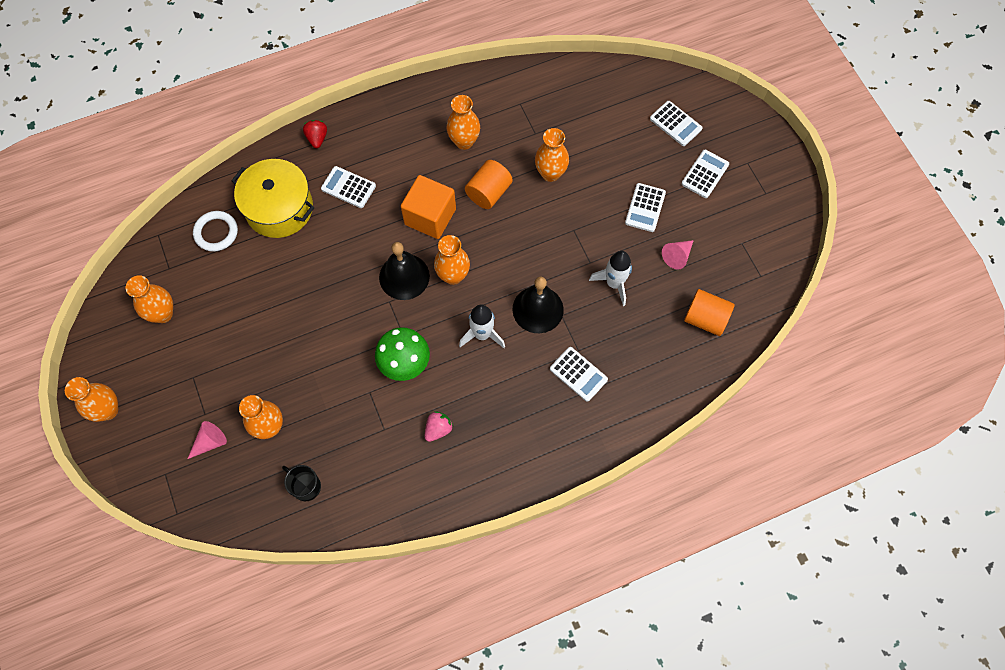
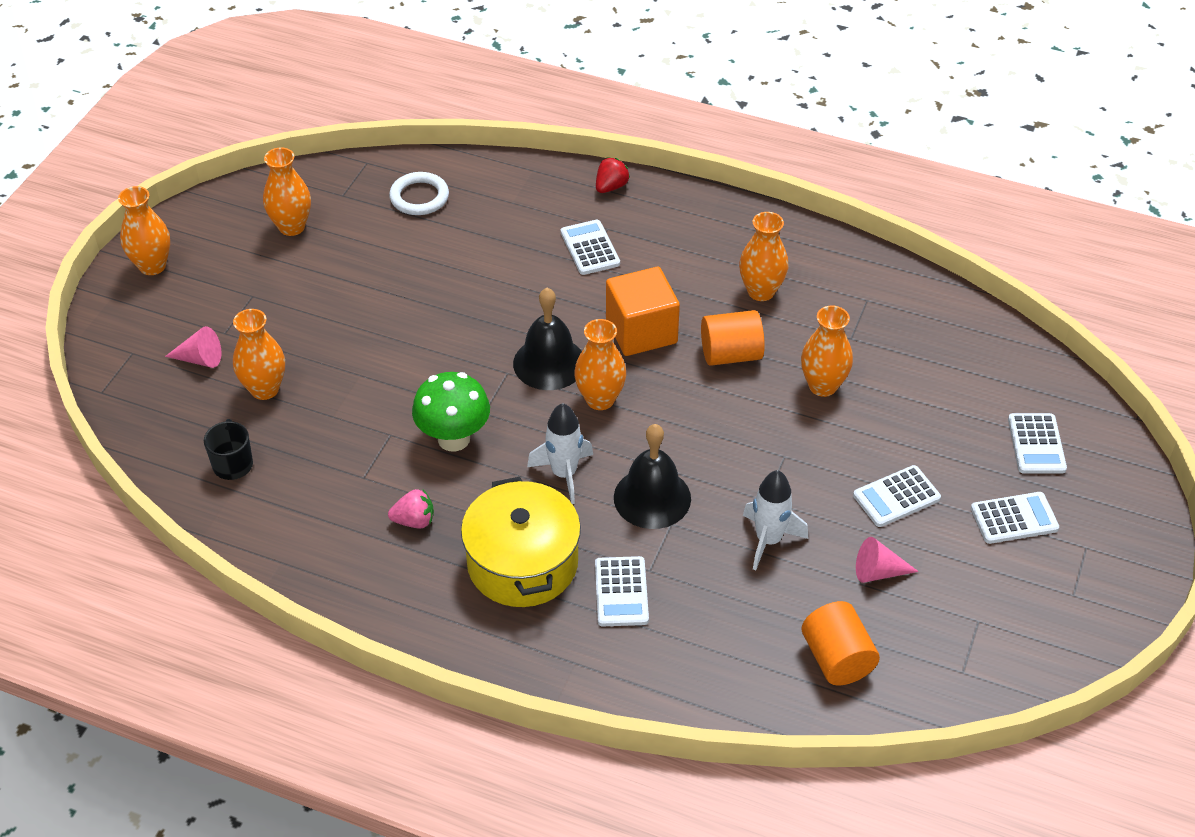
camera: 45 degrees right, 20 degrees down
yellow pot [231,159,314,238] -> yellow pot moved to [461,477,581,607]

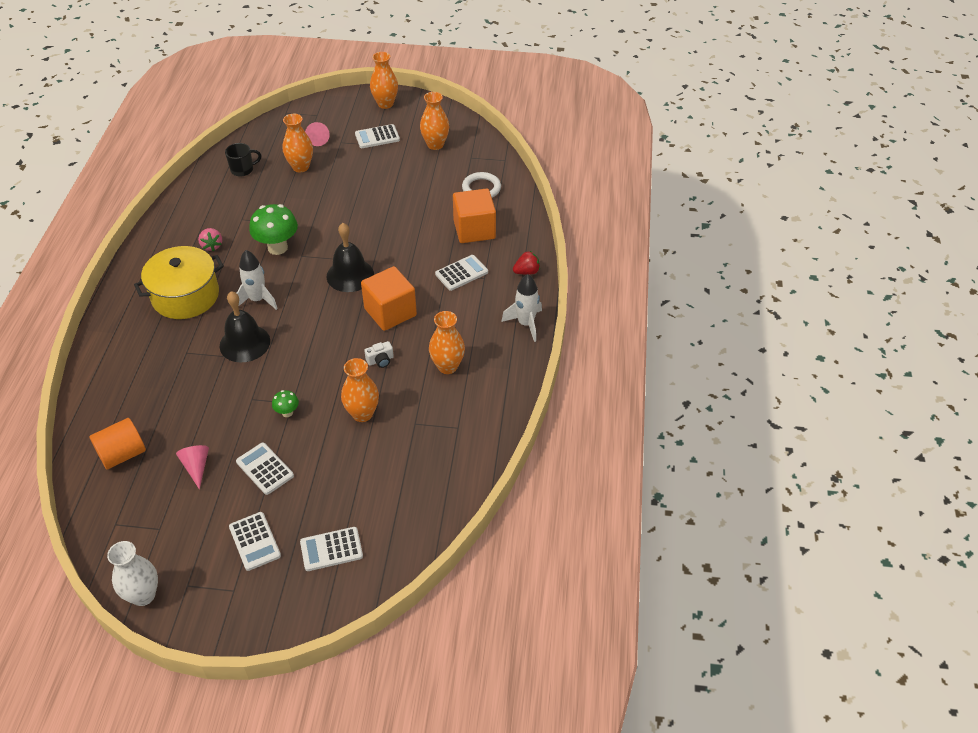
camera: 75 degrees right, 0 degrees up
orange vase [574,319,626,410] -> none
white calculator [595,556,649,626] -> white calculator moved to [355,124,400,148]
red strawberry [596,157,630,193] -> red strawberry turned 45 degrees counterclockwise [513,251,540,275]
orange cylinder [701,310,765,366] -> white camera [364,341,394,368]
white rocket [743,470,808,570] -> white rocket moved to [501,274,542,342]
none -> white vase [107,541,158,606]
none -> green mushroom [272,390,299,417]
none -> orange cube [453,188,496,243]

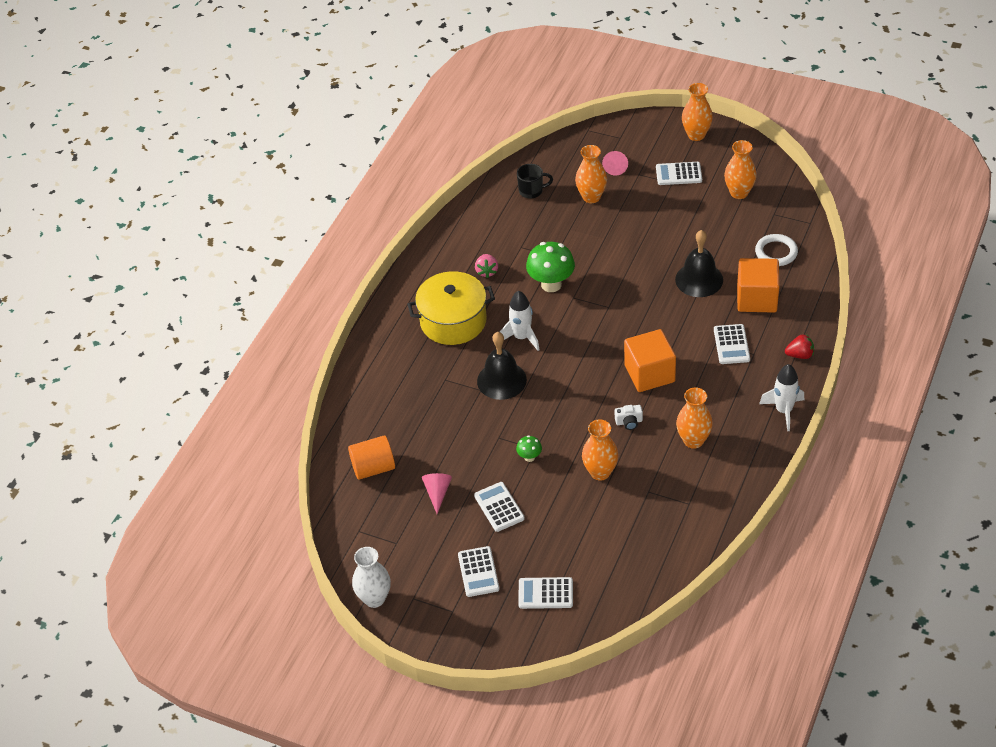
camera: 20 degrees right, 0 degrees up
black bell [327,223,374,292] -> black bell moved to [675,230,723,297]
white calculator [435,255,488,291] -> white calculator turned 105 degrees clockwise [714,324,750,364]

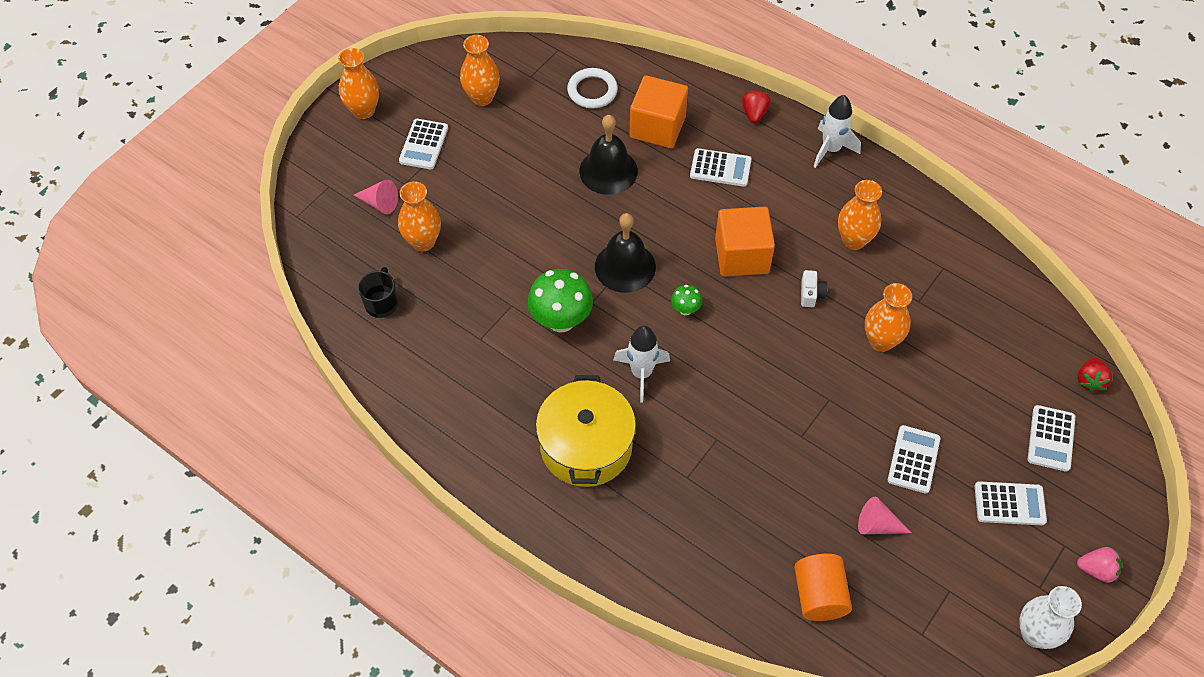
camera: 80 degrees left, 10 degrees up
white calculator [474,482,525,532] -> white calculator turned 120 degrees clockwise [888,425,940,494]
pink strawberry [475,254,498,278] -> pink strawberry moved to [1077,547,1122,583]
black bell [477,332,527,400] -> black bell moved to [595,213,656,293]
green mushroom [516,435,542,462] -> green mushroom moved to [671,285,702,315]
none -> red strawberry [1077,357,1112,392]

